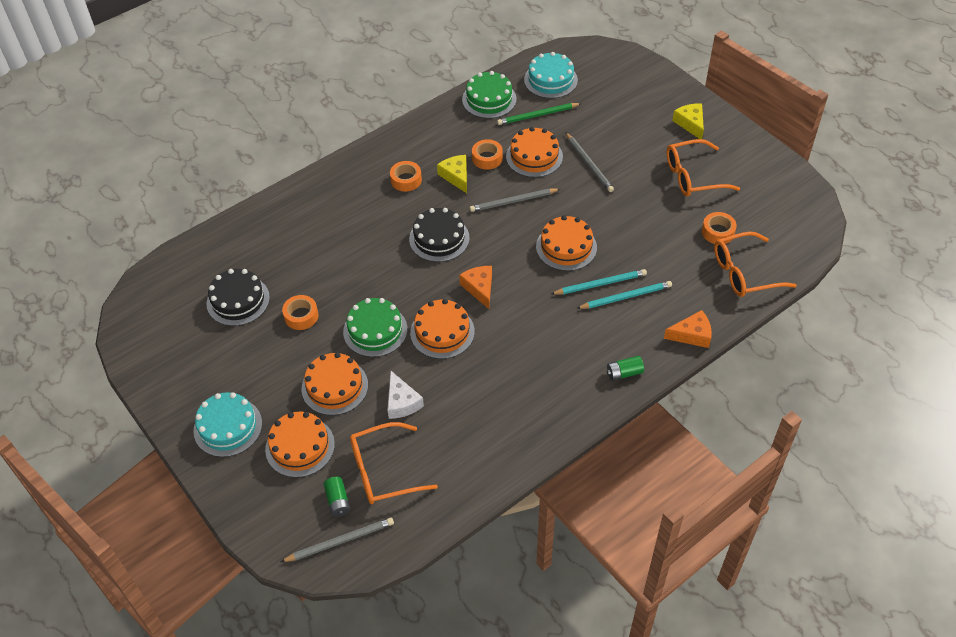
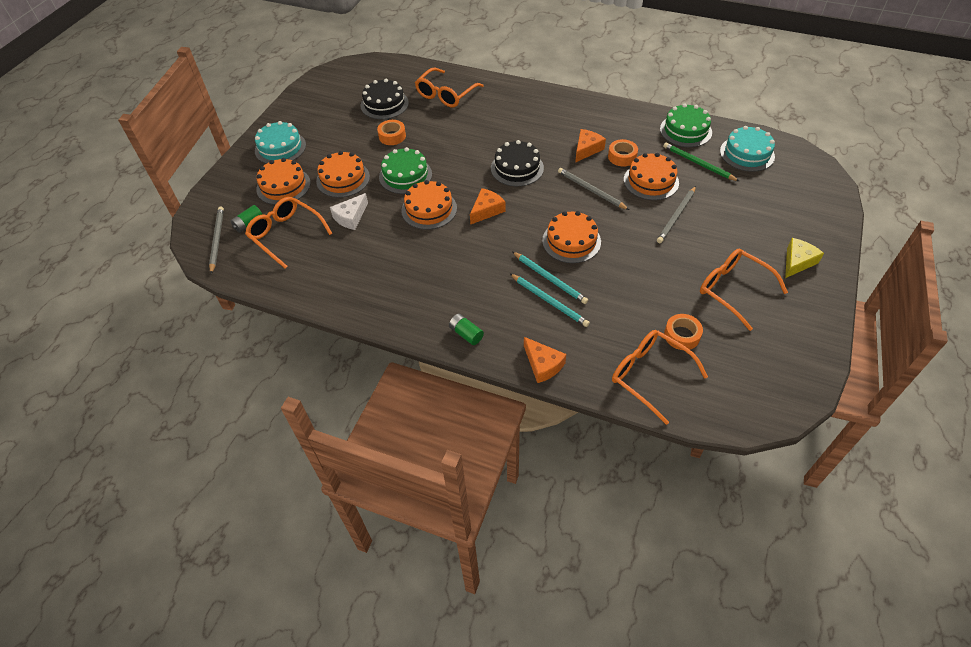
camera: 60 degrees right, 0 degrees up
grey pencil [281,518,394,562] -> grey pencil turned 135 degrees counterclockwise [209,207,224,274]
orange tape [390,161,422,192] -> none
yellow cheese [437,155,467,193] -> orange cheese [575,129,606,163]
none -> orange glasses [415,68,484,108]

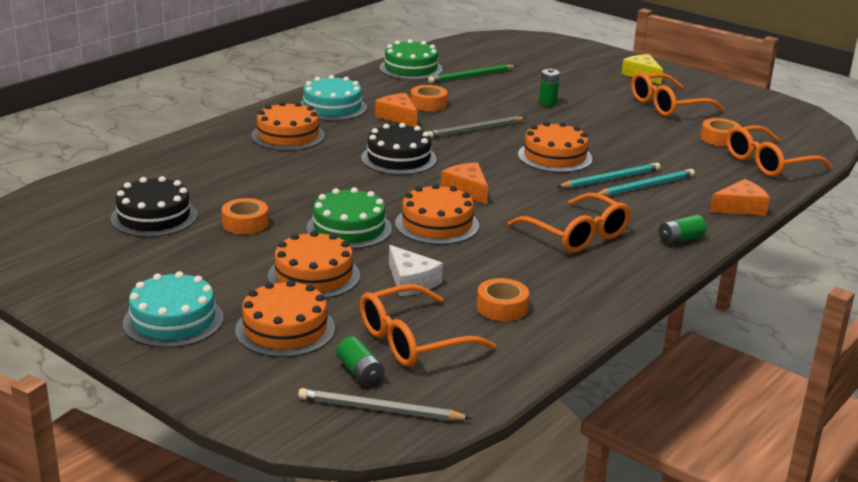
camera: 75 degrees left, 25 degrees down
orange glasses [415,68,484,108] -> orange glasses moved to [508,193,631,253]
orange cake [624,153,679,200] -> orange cake moved to [251,101,325,151]
grey pencil [657,186,696,243] -> green battery [539,69,560,106]
turquoise cake [720,126,775,172] -> turquoise cake moved to [300,75,367,121]
none -> orange tape [477,278,529,321]

